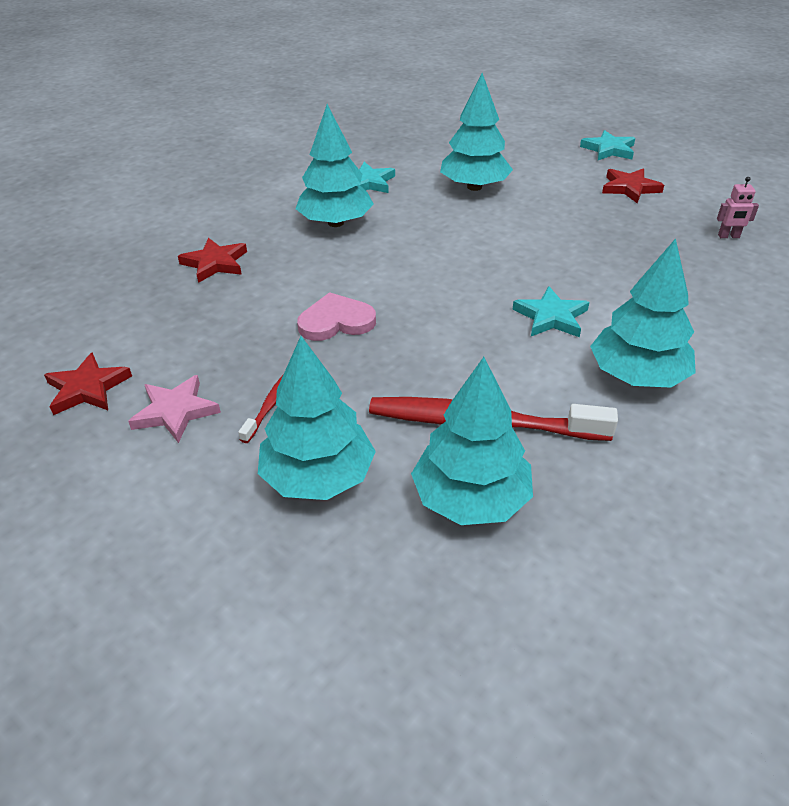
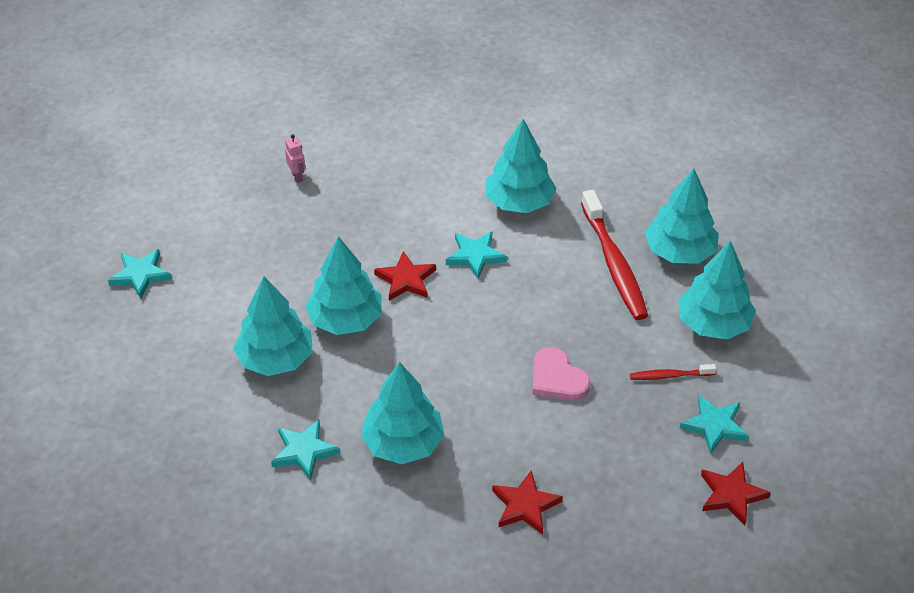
camera: 115 degrees left, 5 degrees up
pink star [128,375,221,443] -> turquoise star [680,395,749,454]
red star [602,169,664,203] -> red star moved to [374,251,436,301]
none -> turquoise tree [305,236,382,335]

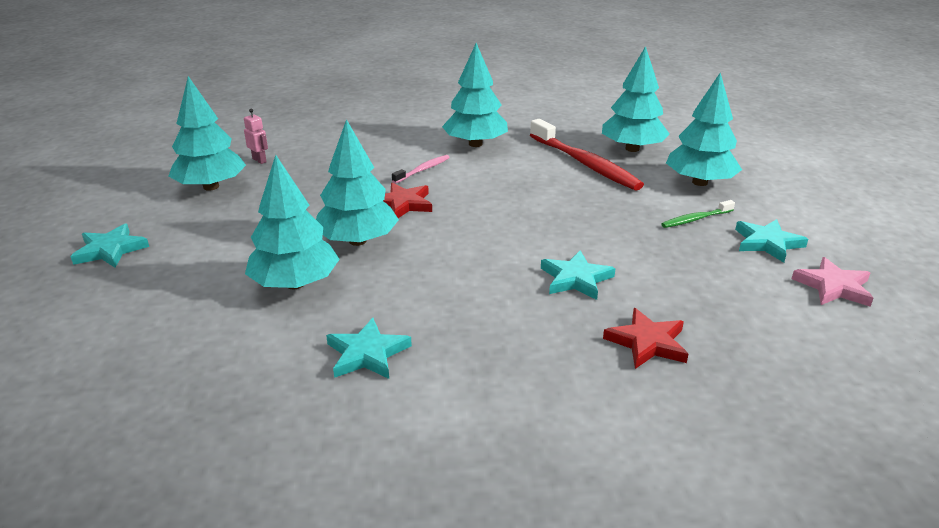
camera: 20 degrees left, 15 degrees down
turquoise tree [361,362,445,464] -> turquoise tree moved to [168,76,246,191]
turquoise star [446,232,507,279] -> turquoise star moved to [541,250,616,300]
pink heart [533,347,591,400] -> none
red toothbrush [630,364,716,380] -> green toothbrush [661,200,735,228]
red star [701,462,771,525] -> pink star [792,257,873,307]
none -> pink toothbrush [392,155,450,184]

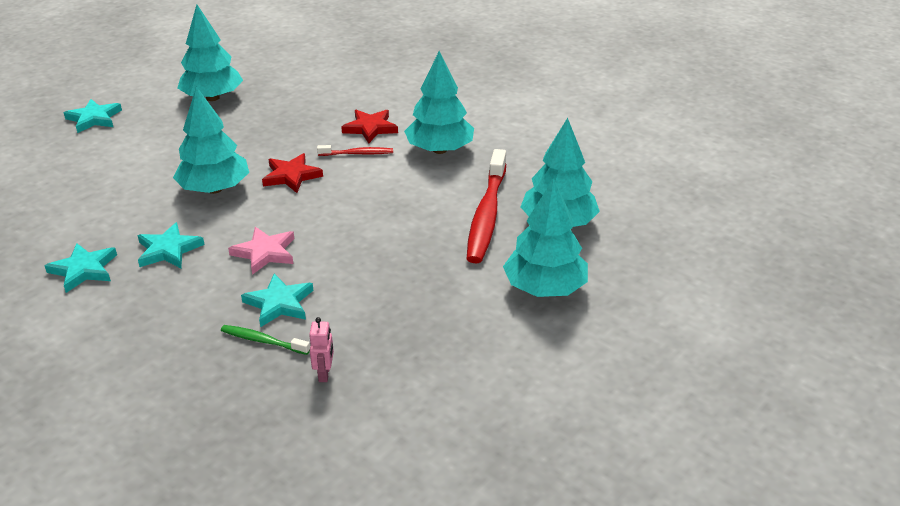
camera: 45 degrees right, 5 degrees up
pink robot [244,108,268,164] -> pink robot moved to [309,317,334,382]
turquoise tree [245,155,340,289] -> none
pink toothbrush [392,155,450,184] -> red toothbrush [317,145,393,156]
red star [603,308,688,369] -> red star moved to [342,110,398,143]
green toothbrush [661,200,735,228] -> green toothbrush moved to [221,325,310,355]
turquoise star [735,219,808,263] -> turquoise star moved to [138,222,205,268]
pink star [792,257,873,307] -> pink star moved to [228,227,294,275]

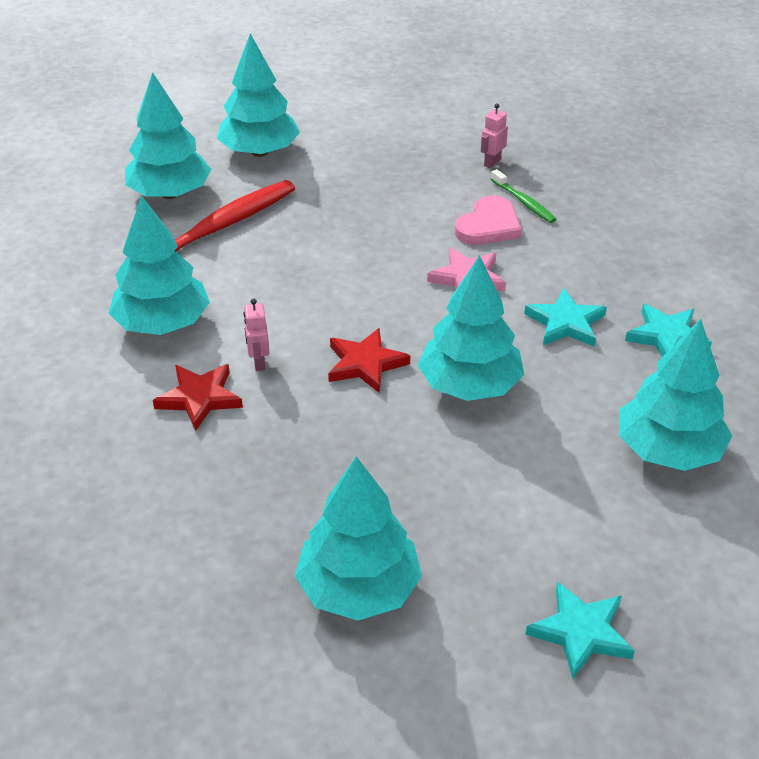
camera: 145 degrees left, 5 degrees up
turquoise star [241,274,314,327] -> pink heart [455,196,522,245]
red toothbrush [317,145,393,156] -> pink robot [243,298,270,371]
none -> turquoise tree [619,319,732,471]

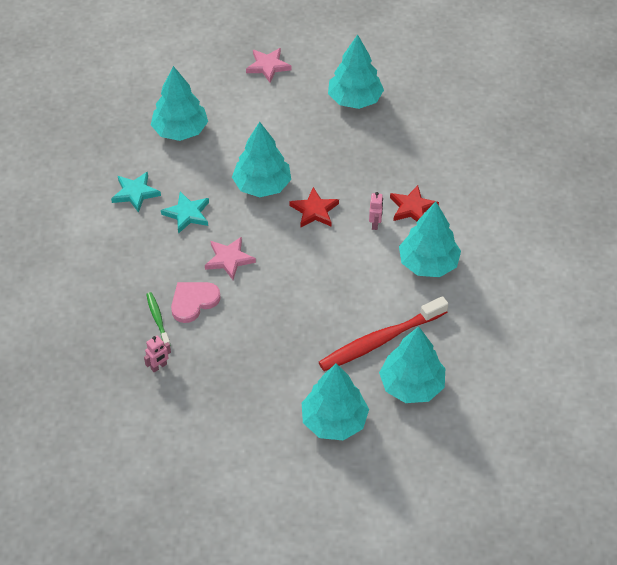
camera: 165 degrees left, 10 degrees up
turquoise star [525,581,635,679] -> pink star [246,48,291,83]

